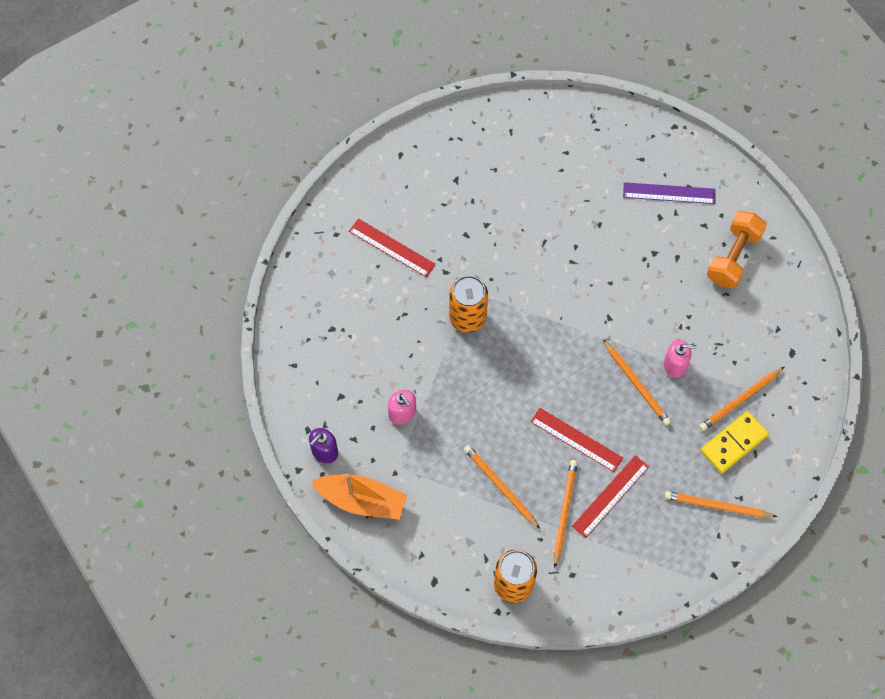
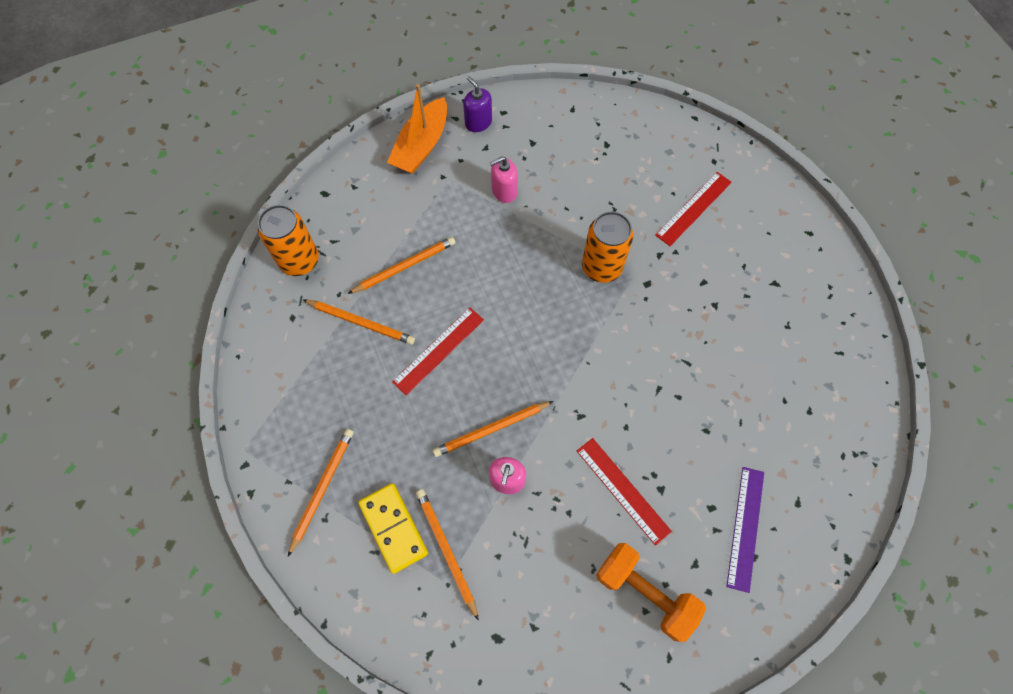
camera: 100 degrees right, 0 degrees up
red ruler [572,455,649,538] -> red ruler moved to [577,438,672,546]

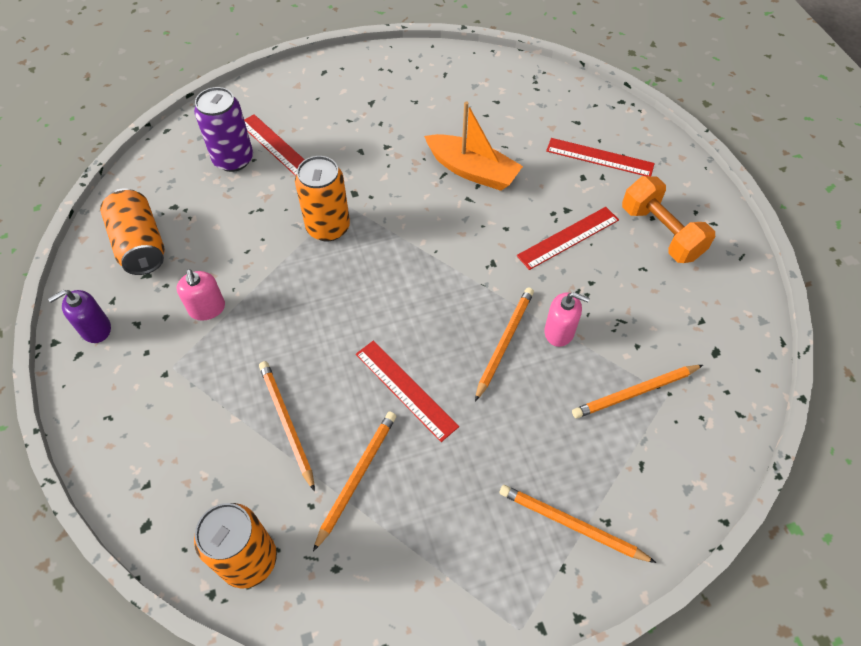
camera: 85 degrees left, 10 degrees down
yellow domino [358,483,428,574] -> none
orange boat [387,84,447,174] -> orange boat moved to [424,101,523,191]
orange pencil [433,401,553,457] -> orange pencil turned 135 degrees counterclockwise [475,287,534,401]
orange dumbbell [596,543,706,642] -> orange dumbbell turned 75 degrees counterclockwise [622,176,715,263]
purple ruler [726,467,764,593] -> red ruler [546,138,655,176]
none -> orange can [100,189,165,275]
none -> purple can [194,87,253,172]

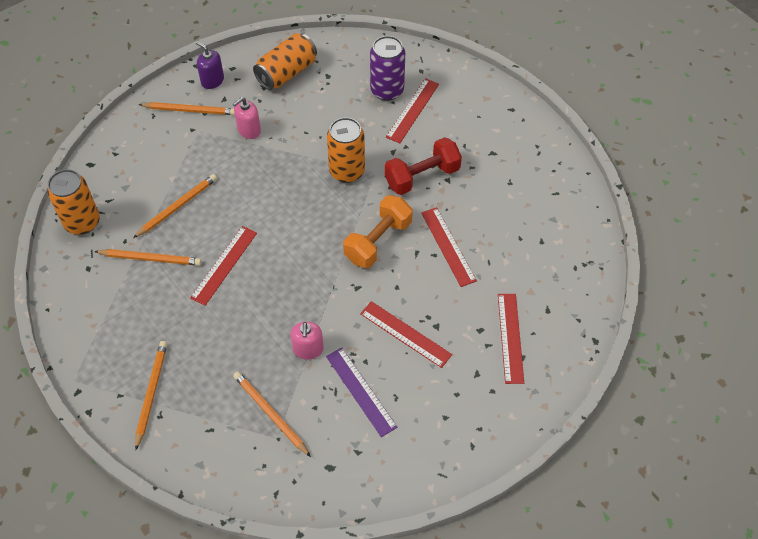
camera: 70 degrees right, 0 degrees up
orange boat [424,101,523,191] -> red ruler [421,207,477,287]
orange pencil [475,287,534,401] -> orange pencil moved to [138,102,235,115]
orange dumbbell [622,176,715,263] -> orange dumbbell moved to [343,195,413,268]
none -> purple ruler [326,347,398,437]
none -> red dumbbell [385,137,462,195]

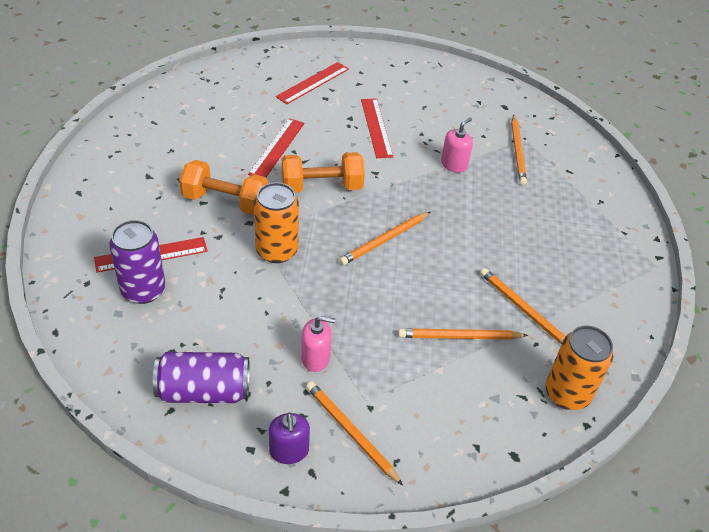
camera: 140 degrees left, 10 degrees down
orange pencil [135,341,167,450] -> orange pencil moved to [339,212,430,265]
red ruler [190,226,257,306] -> none
orange can [253,33,317,90] -> purple can [153,352,250,403]
purple ruler [326,347,398,437] -> none
red dumbbell [385,137,462,195] -> orange dumbbell [179,160,268,215]

